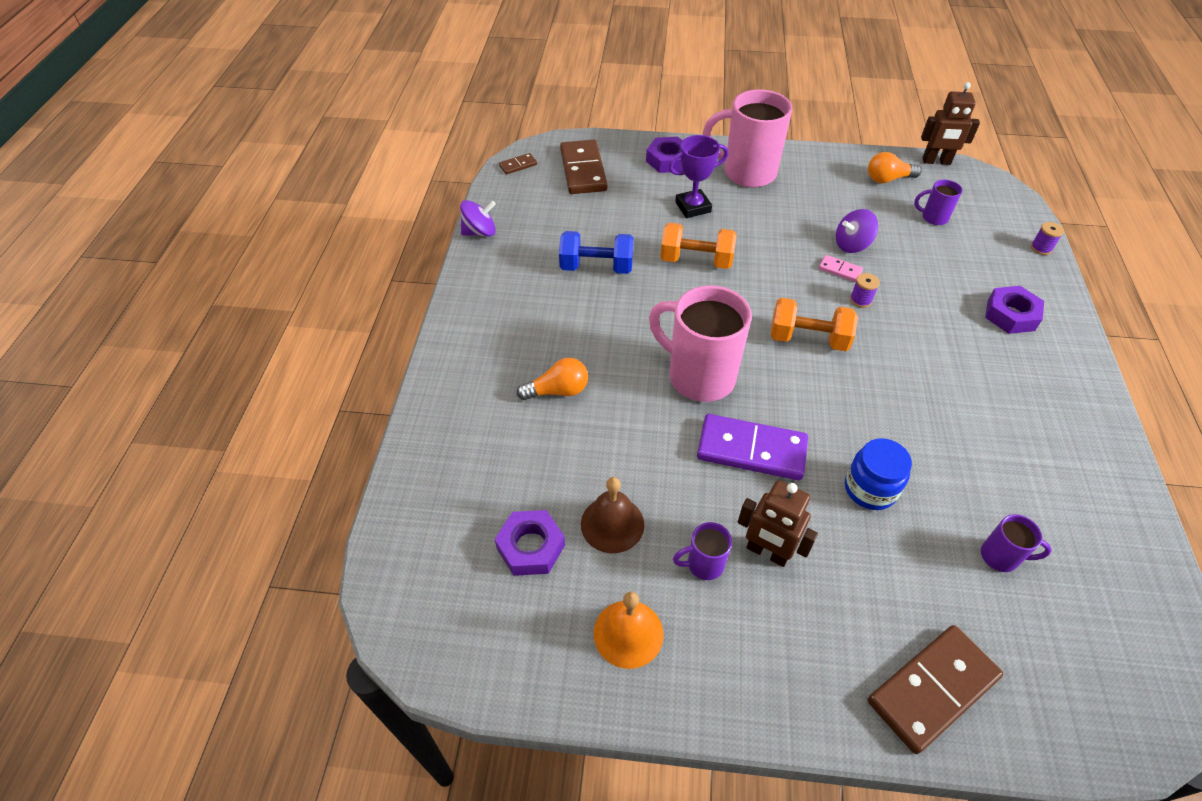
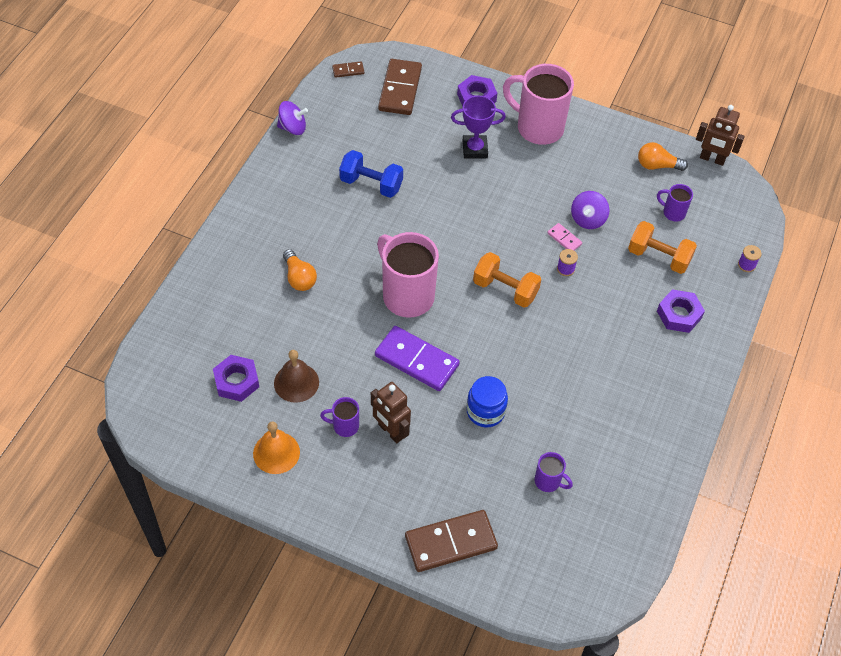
camera: 15 degrees right, 5 degrees up
orange light bulb [517,358,588,400] -> orange light bulb turned 60 degrees clockwise [283,249,317,291]
orange dumbbell [660,223,736,269] -> orange dumbbell moved to [628,221,697,274]
purple spinning top [836,209,878,253] -> purple spinning top turned 60 degrees counterclockwise [571,191,609,229]

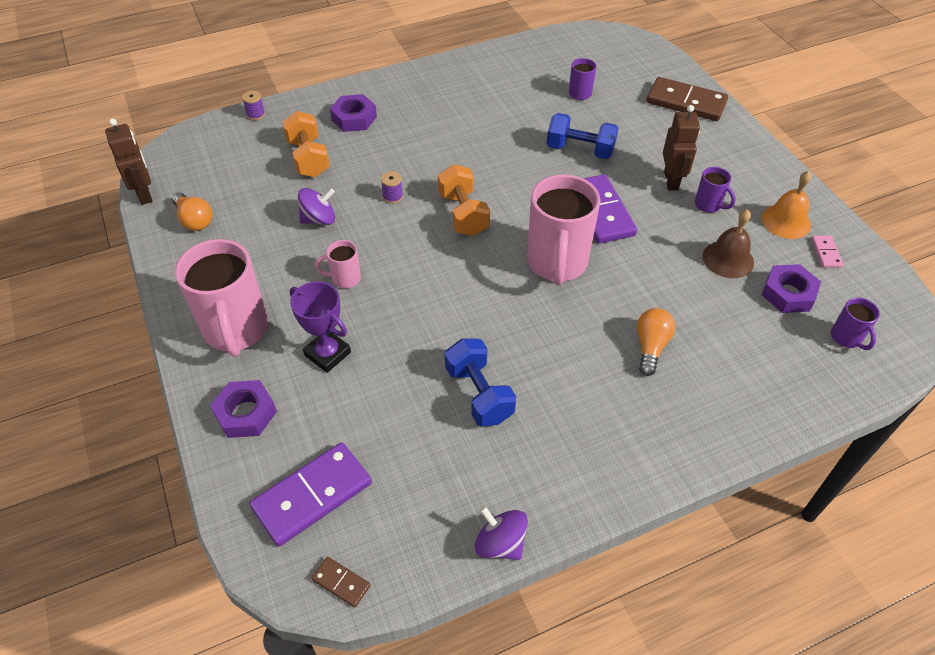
camera: 135 degrees left, 5 degrees down
brown domino [378,59,422,115] -> purple domino [249,442,372,547]
blue jar [466,376,508,427] -> blue dumbbell [547,113,618,159]
pink domino [547,223,582,250] -> pink domino moved to [811,236,843,268]
purple mug [657,184,693,222] -> purple mug moved to [831,298,880,350]
none -> pink mug [315,240,361,288]

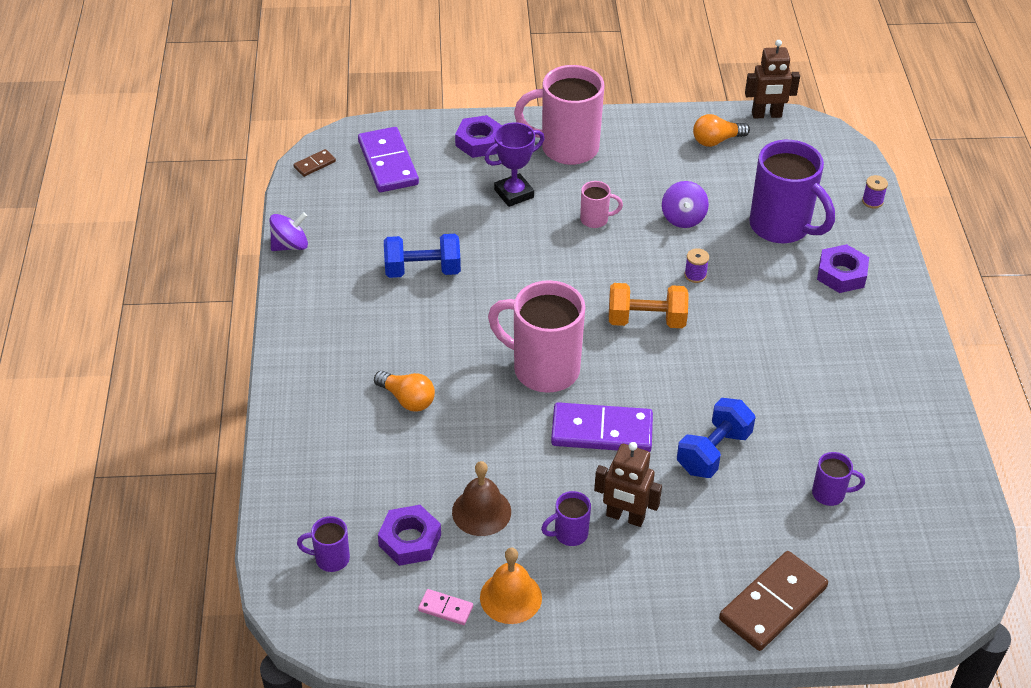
camera: 110 degrees right, 5 degrees down
orange dumbbell [282,111,330,177] -> purple mug [749,140,835,243]
pink mug [315,240,361,288] -> pink mug turned 75 degrees clockwise [580,181,623,228]

